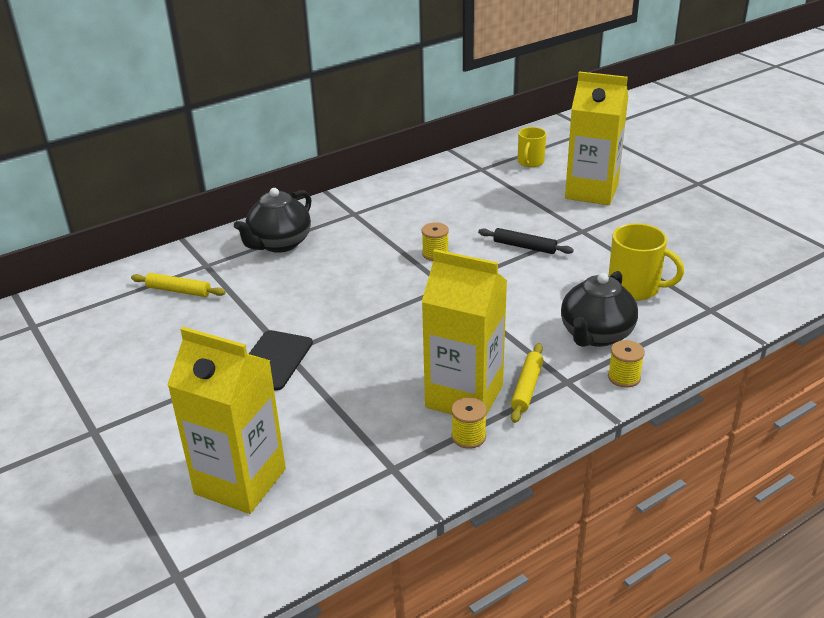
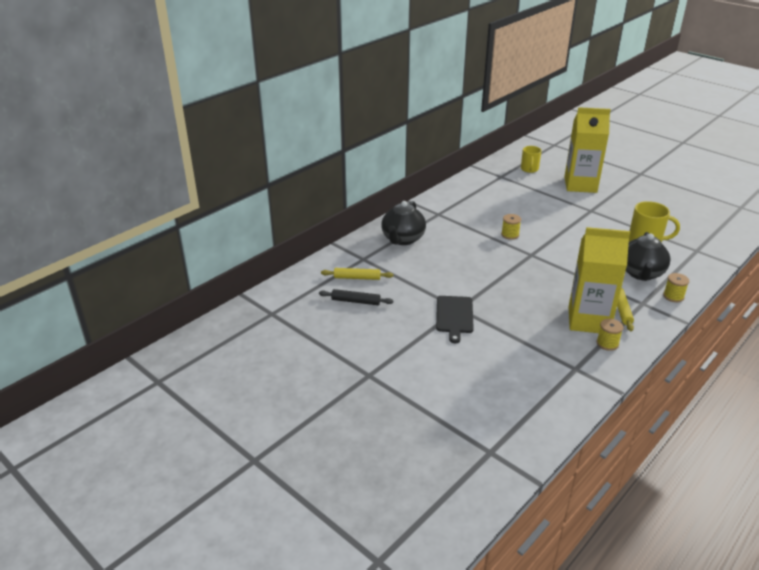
camera: 15 degrees left, 0 degrees up
yellow carton [167,327,286,514] -> none
black rolling pin [478,228,574,254] -> black rolling pin moved to [319,289,393,305]

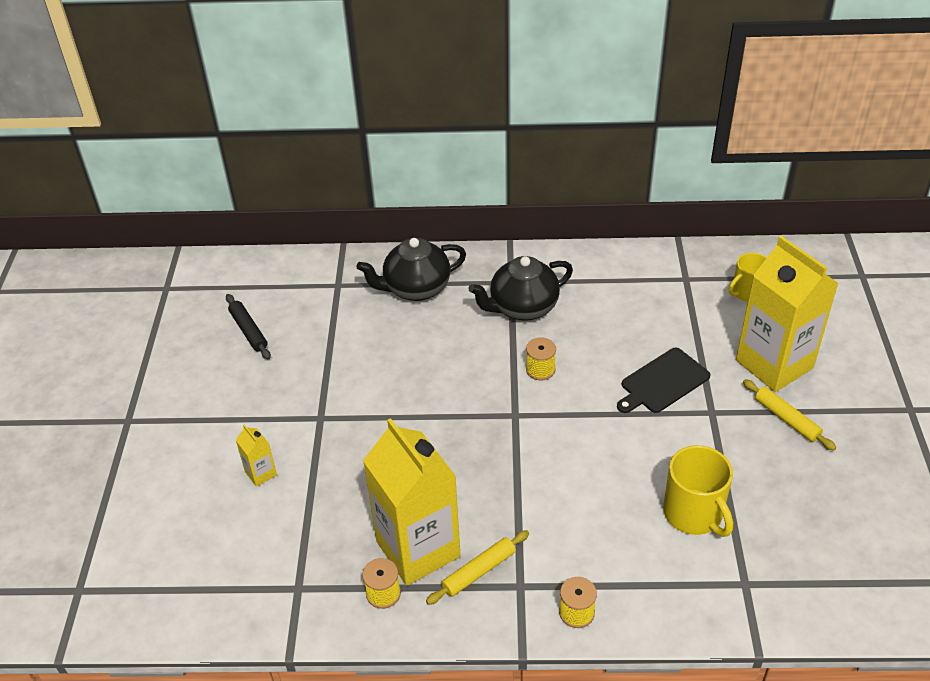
camera: 50 degrees right, 10 degrees up
yellow rolling pin [321,268,393,280] -> yellow rolling pin moved to [743,379,836,451]
black cutting board [436,296,474,343] -> black cutting board moved to [617,348,711,413]
black teapot [626,232,671,281] -> black teapot moved to [469,256,573,321]
none -> yellow carton [236,425,277,487]

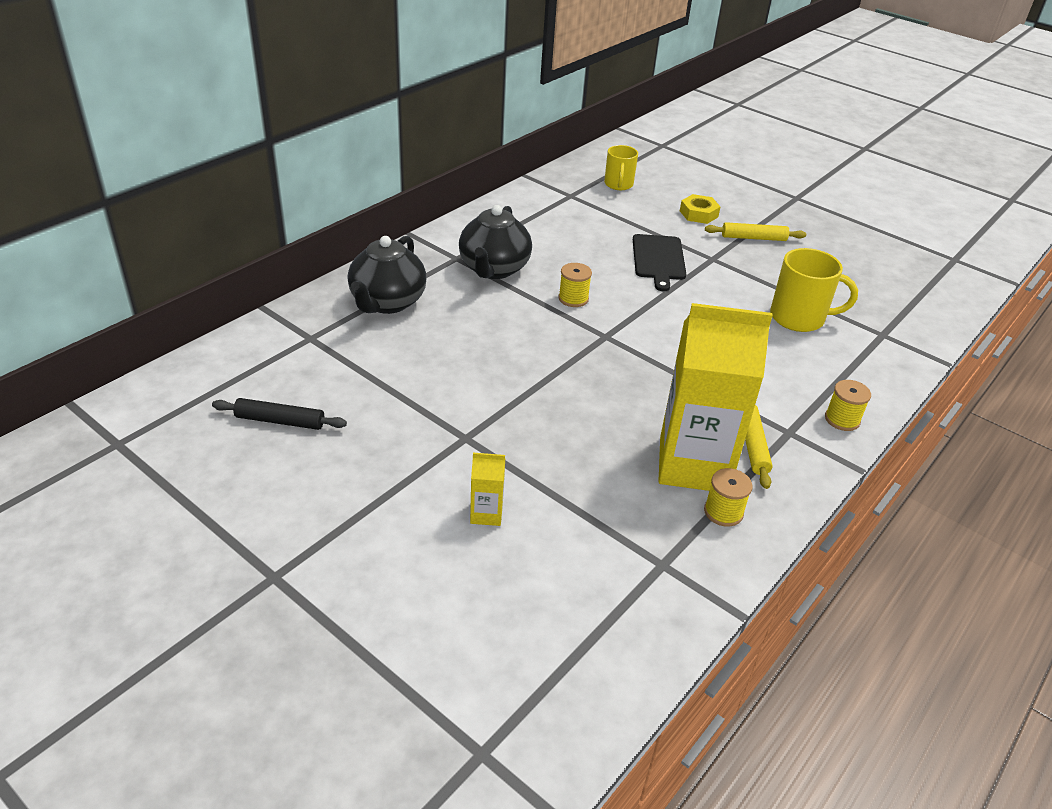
camera: 55 degrees left, 5 degrees down
yellow carton [736,236,839,392] -> yellow nut [680,194,721,224]

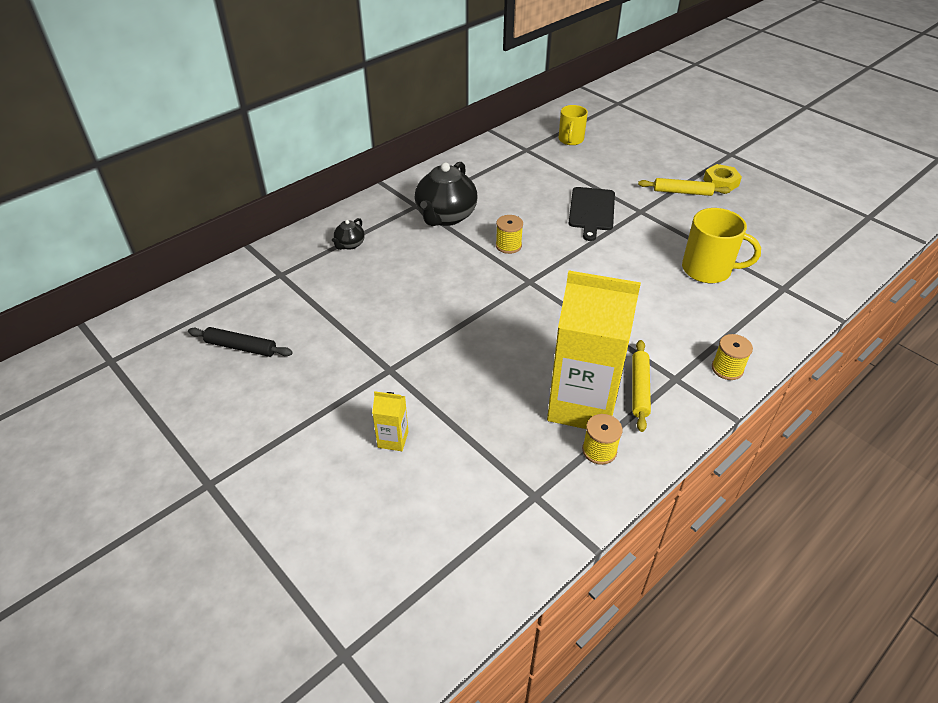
camera: 10 degrees right, 5 degrees up
black teapot [348,236,427,314] -> black teapot [332,218,365,250], size x0.47
yellow nut [680,194,721,224] -> yellow nut moved to [703,164,742,191]

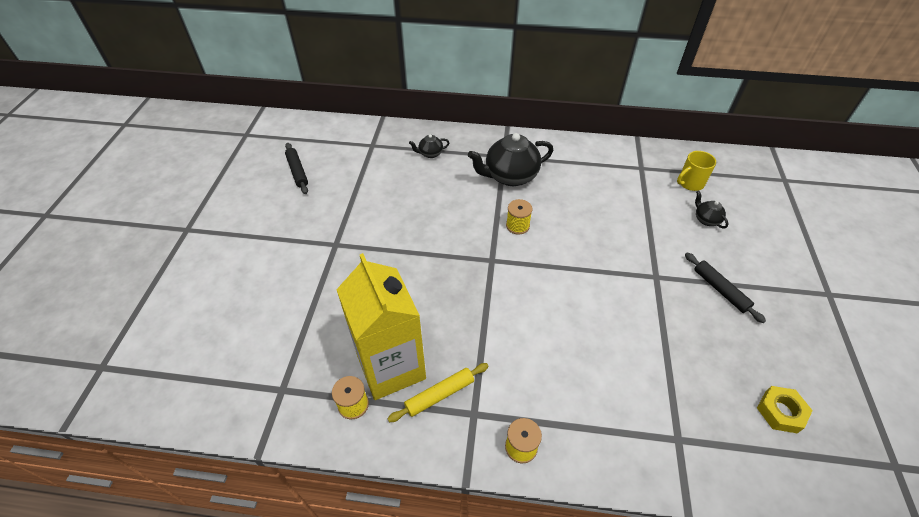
camera: 50 degrees right, 5 degrees up
yellow carton [372,391,408,451] -> none
black cutting board [569,187,615,241] -> none
yellow rolling pin [638,178,731,196] -> black rolling pin [685,252,766,323]
yellow mug [682,208,761,283] -> none
yellow nut [703,164,742,191] -> yellow nut moved to [757,386,813,433]
none -> black teapot [695,191,728,229]

